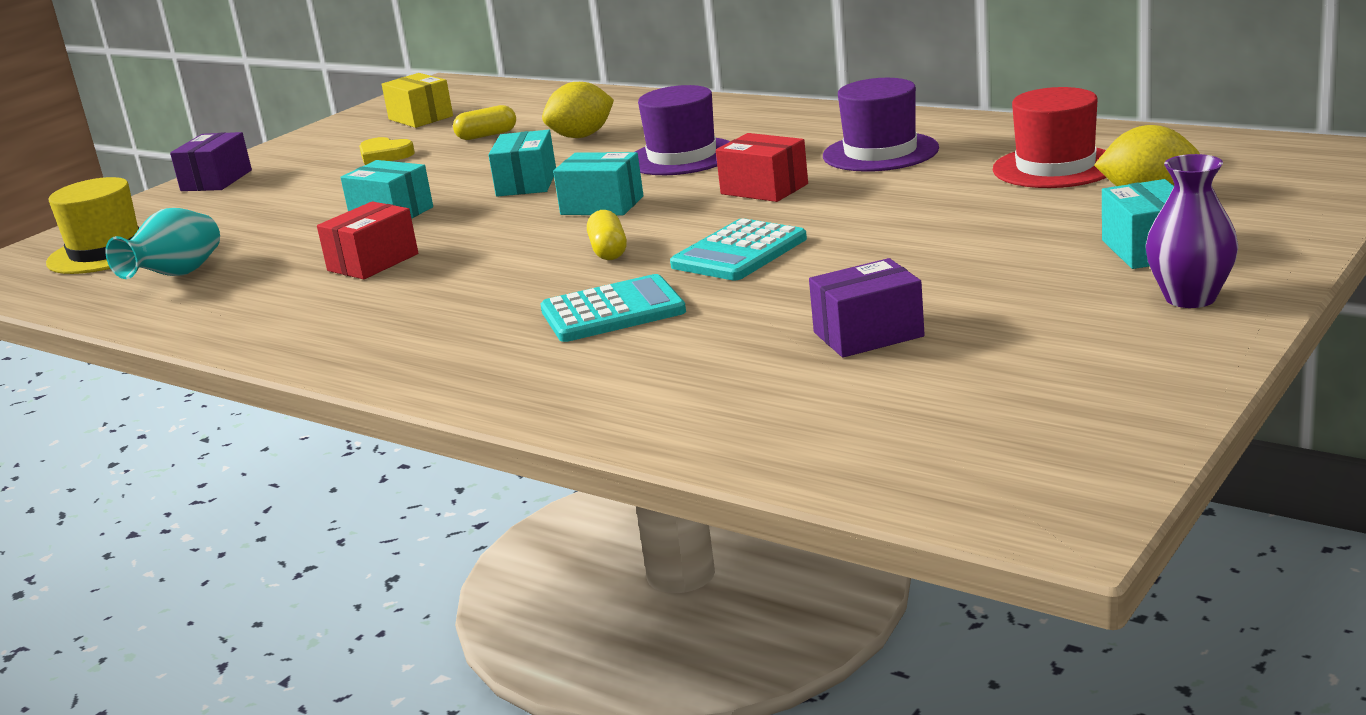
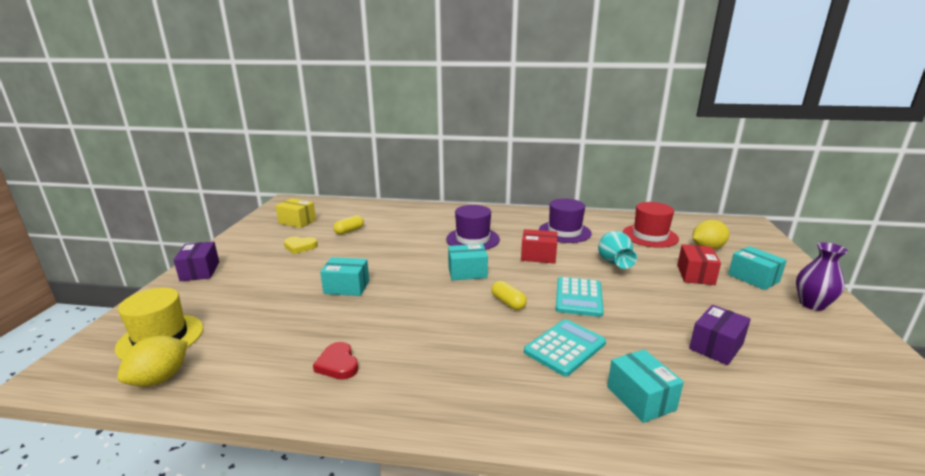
camera: 30 degrees left, 0 degrees up
turquoise vase [105,208,220,279] -> turquoise vase moved to [598,231,637,269]
red box [317,201,418,279] -> red box moved to [677,244,721,285]
turquoise box [488,130,556,197] -> turquoise box moved to [607,349,684,423]
yellow lemon [542,82,614,138] -> yellow lemon moved to [117,335,188,387]
none -> red heart [313,342,358,379]

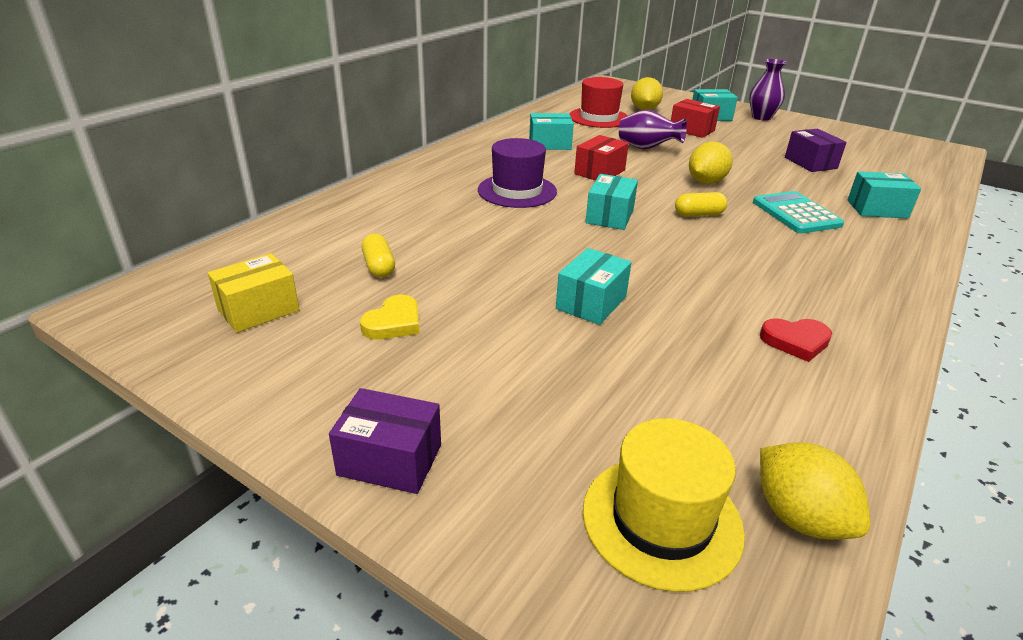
camera: 65 degrees left, 10 degrees up
purple hat [539,199,592,243] -> turquoise box [529,113,574,150]
turquoise calculator [556,277,604,317] -> yellow lemon [689,142,733,184]
turquoise vase [598,231,637,269] -> purple vase [619,110,687,149]

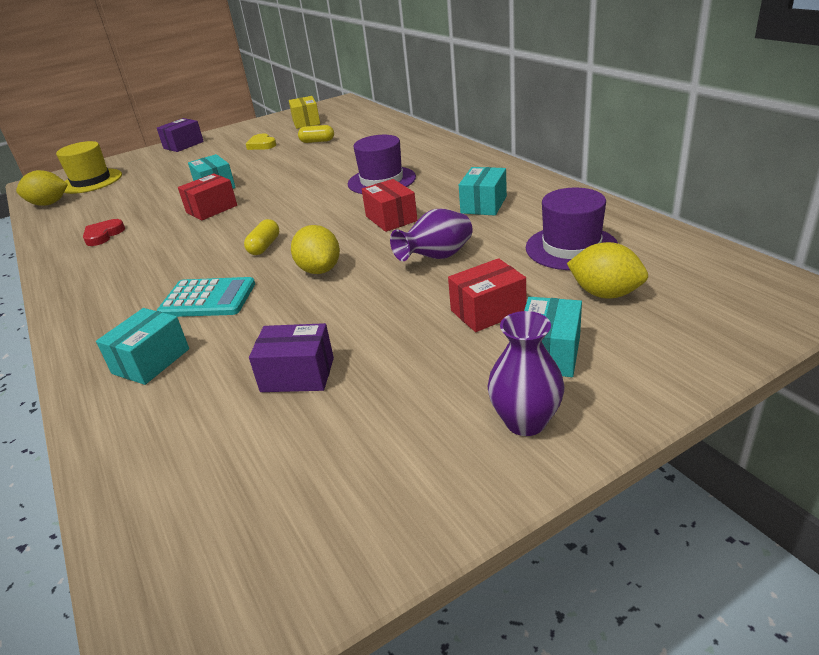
camera: 120 degrees right, 0 degrees up
red hat [570,77,628,128] -> purple hat [526,188,618,270]
turquoise box [585,174,638,230] -> none
none -> red box [178,173,237,220]

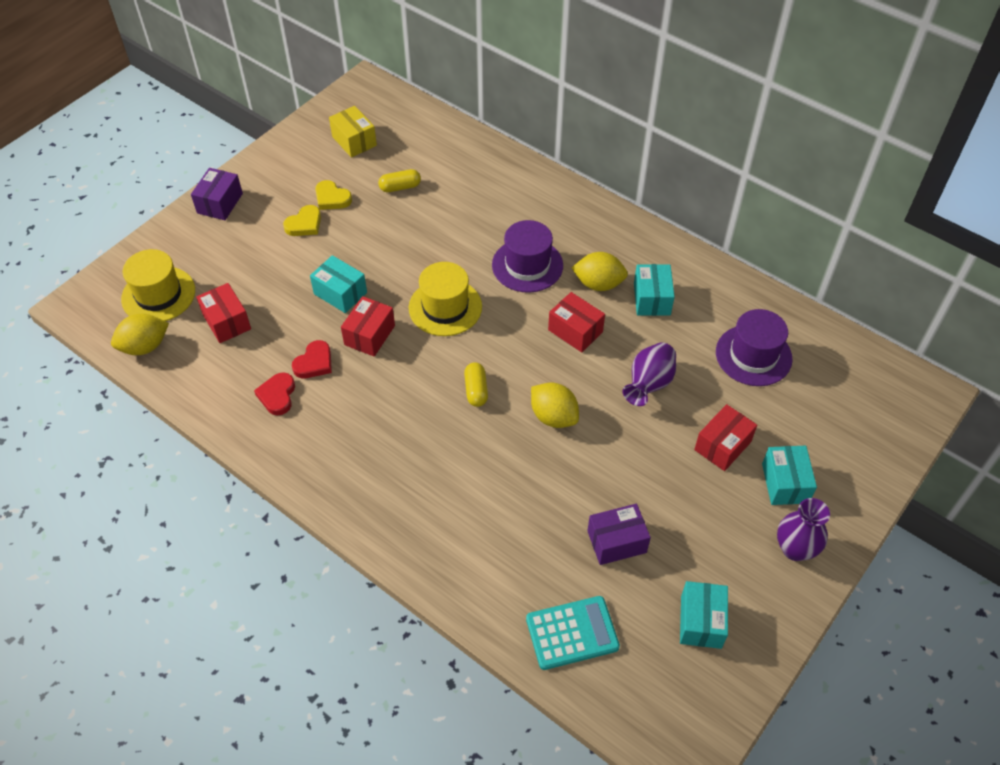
camera: 25 degrees left, 20 degrees up
turquoise box [96,308,189,385] -> turquoise box moved to [680,581,728,649]
turquoise calculator [157,277,255,317] -> turquoise calculator moved to [526,596,620,670]
yellow lemon [567,242,648,299] -> yellow lemon moved to [572,252,628,291]
none -> red box [196,283,251,343]
none -> yellow heart [283,205,321,236]
none -> red heart [292,340,332,378]
none -> yellow hat [409,262,482,336]

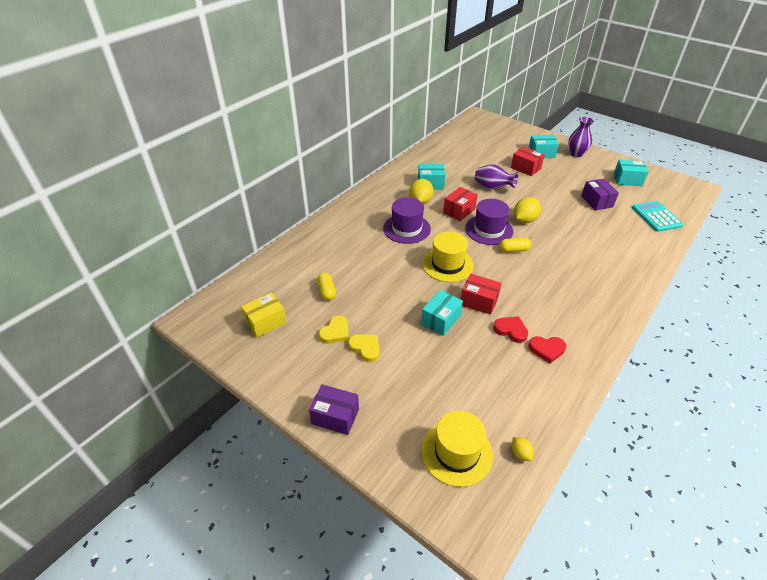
camera: 90 degrees left, 10 degrees down
yellow lemon [111,314,169,355] -> yellow lemon [512,437,534,461], size x0.52
red box [196,283,251,343] -> none
purple hat [716,309,793,386] -> purple hat moved to [465,199,513,245]

